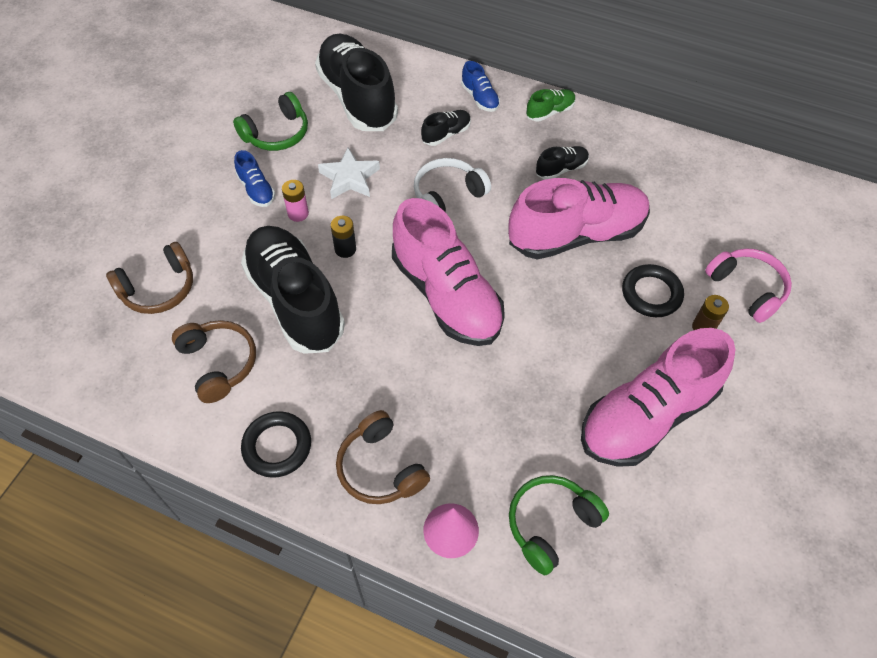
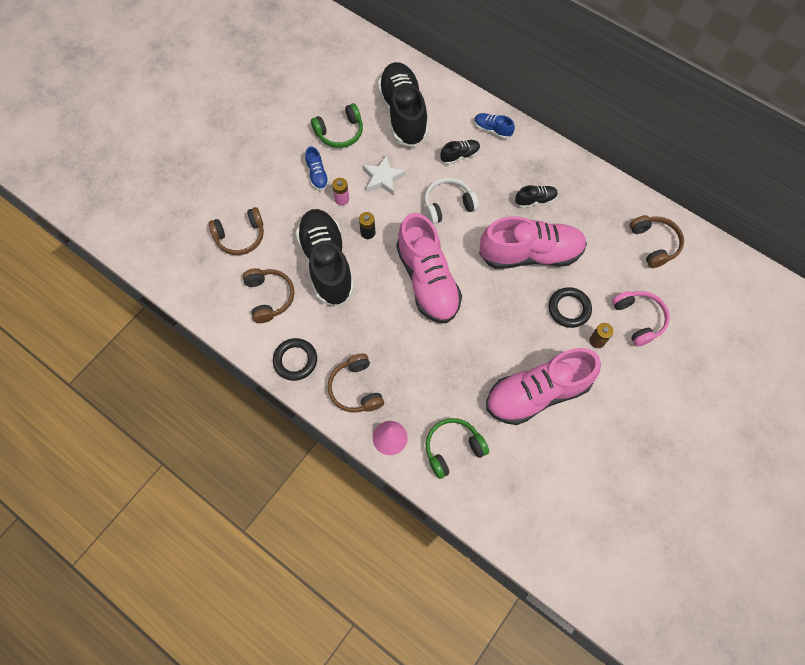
camera: 15 degrees right, 10 degrees up
blue shoe [461,61,500,112] -> blue shoe turned 135 degrees clockwise [474,113,515,139]
green shoe [526,89,576,122] -> none
none -> brown headphones [630,215,684,268]

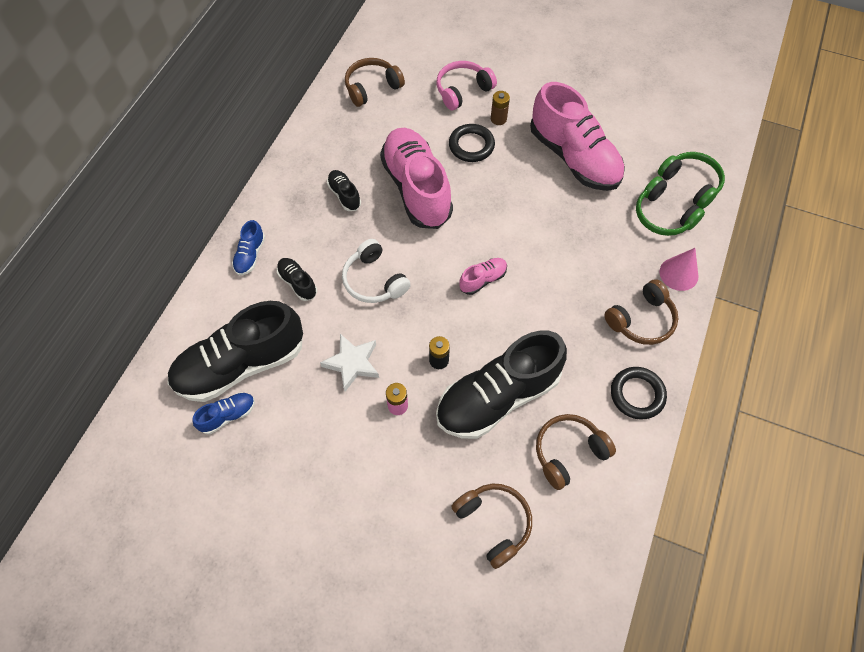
camera: 105 degrees left, 5 degrees down
blue shoe [305,146,329,190] -> blue shoe moved to [192,393,255,434]
green headphones [311,103,363,148] -> green headphones moved to [658,152,725,209]
pink shoe [396,213,462,323] -> pink shoe [459,258,507,295], size x0.43

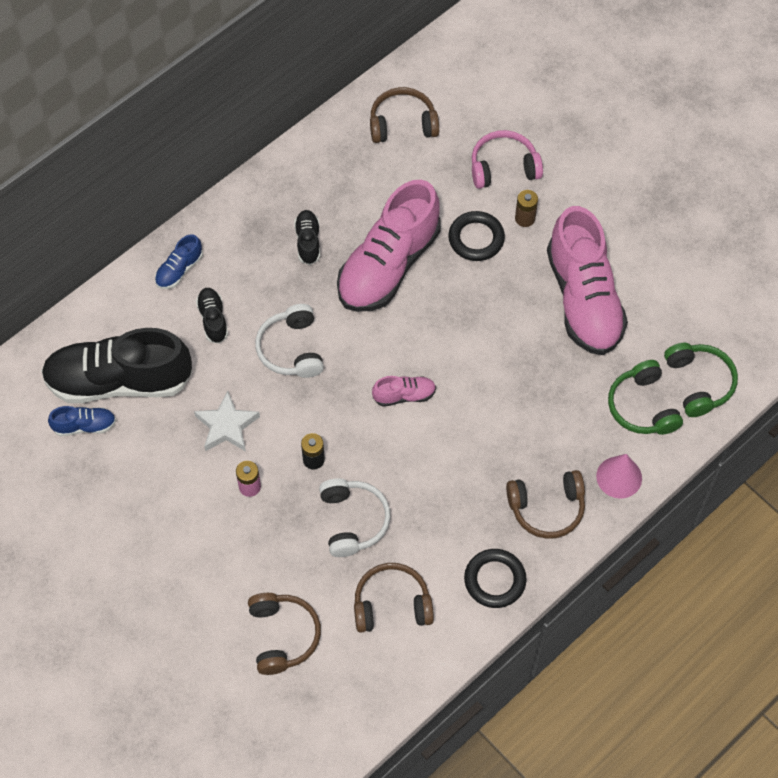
camera: 25 degrees right, 0 degrees up
pink shoe [380,128,453,229] -> pink shoe turned 150 degrees counterclockwise [337,180,441,312]
black shoe [436,331,567,439] -> white headphones [319,478,391,557]

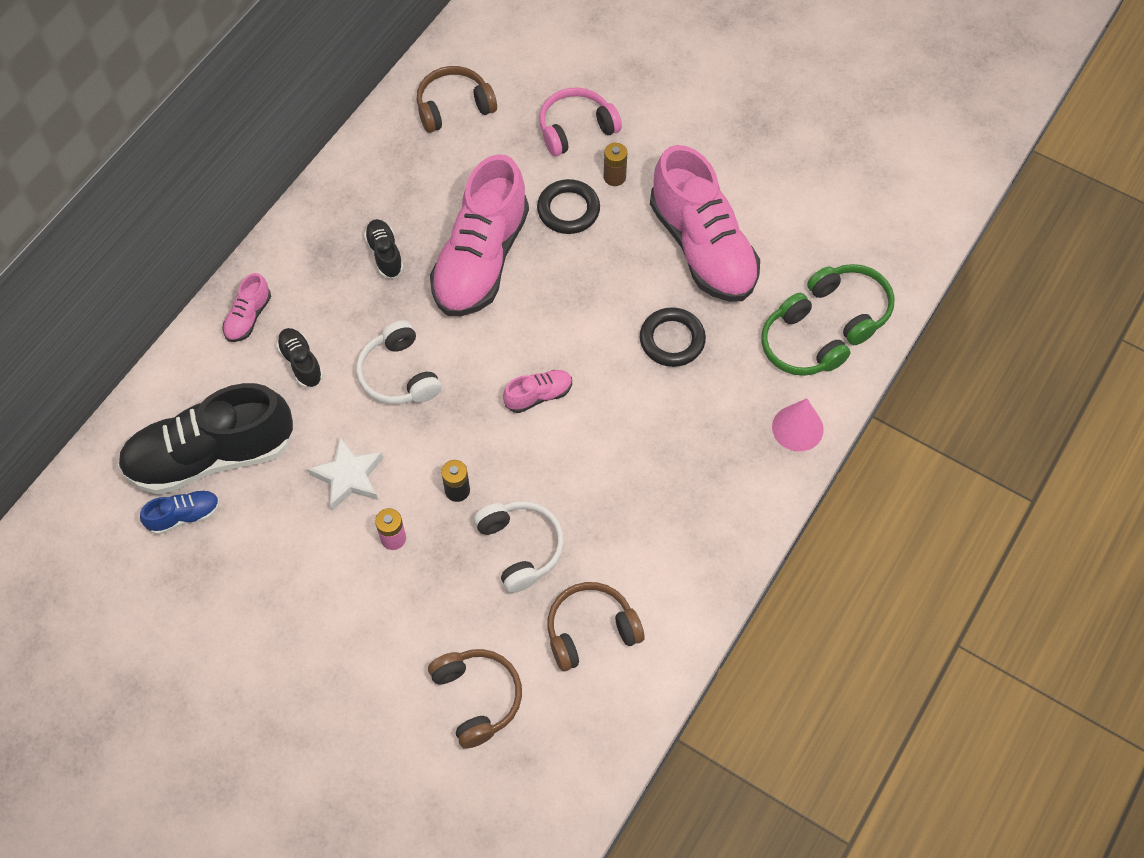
camera: 15 degrees left, 0 degrees up
blue shoe [155,234,203,289] -> pink shoe [222,273,271,342]
black ring [464,549,527,608] -> black ring moved to [640,307,706,367]
brown headphones [506,470,585,539] -> none

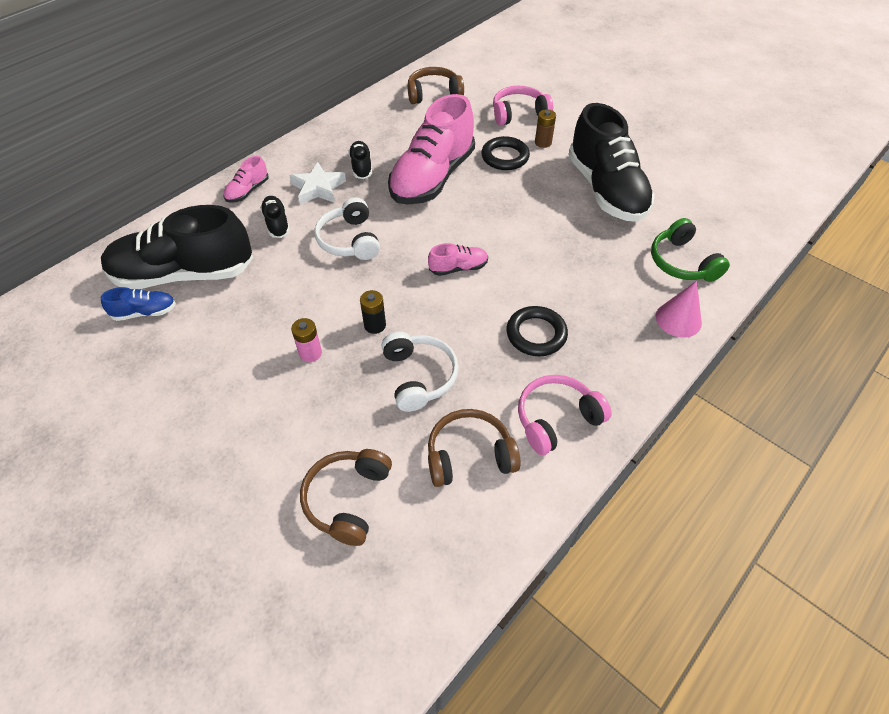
camera: 10 degrees right, 10 degrees down
white star [308,437,384,510] -> white star moved to [290,162,346,205]
brown headphones [428,649,522,749] -> brown headphones turned 150 degrees counterclockwise [300,449,392,546]
black ring [640,307,706,367] -> black ring moved to [506,306,568,356]
pink shoe [650,145,760,302] -> black shoe [569,103,655,222]
green headphones [807,264,895,345] -> none
none -> pink headphones [518,375,612,455]

